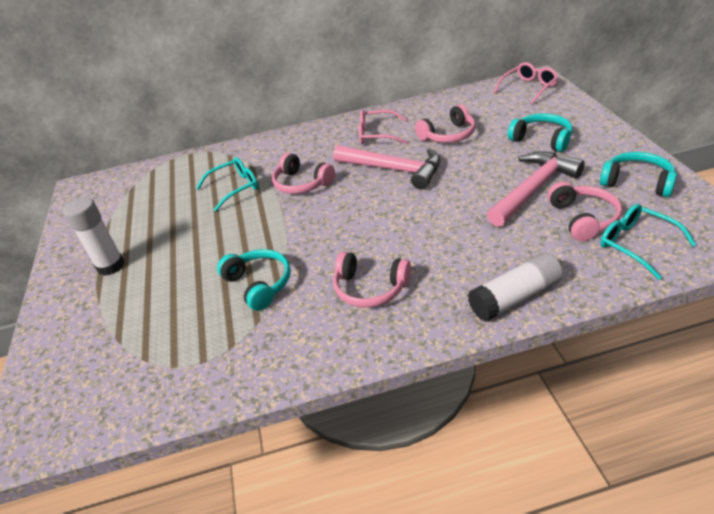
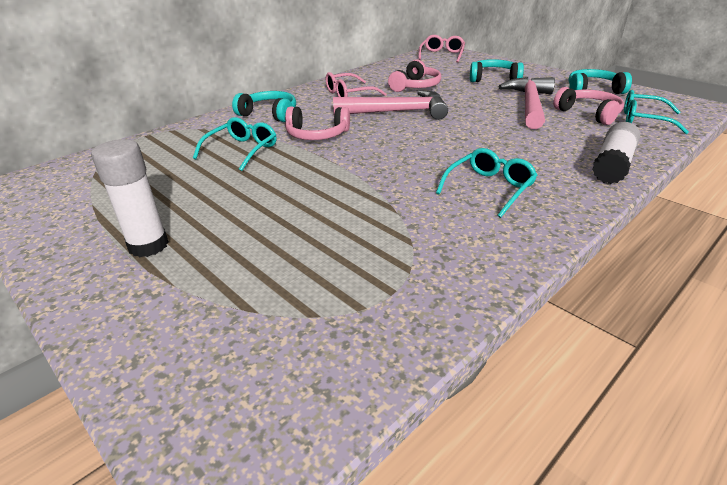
camera: 35 degrees left, 5 degrees down
turquoise headphones [217,249,291,311] -> turquoise headphones moved to [232,91,296,122]
pink headphones [333,252,411,308] -> turquoise glasses [436,148,537,218]

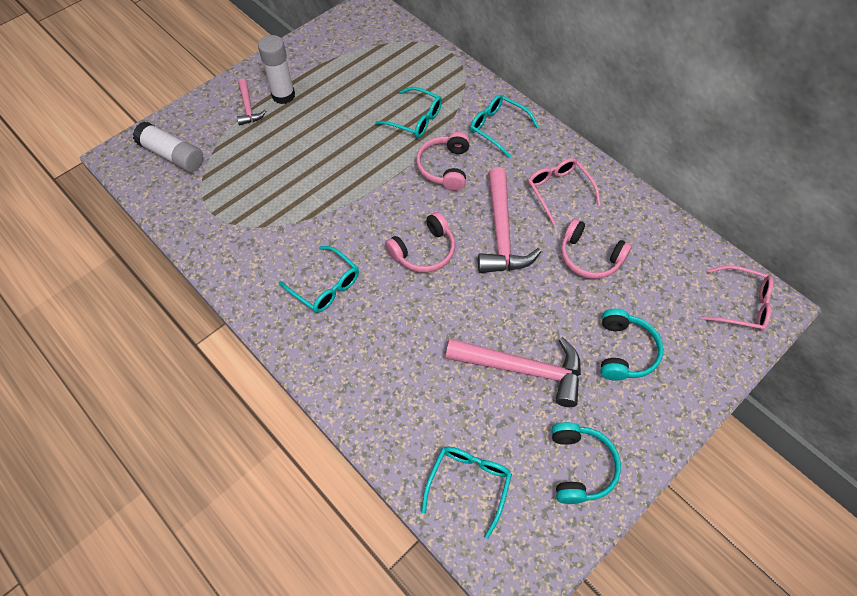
camera: 90 degrees right, 25 degrees up
turquoise headphones [232,91,296,122] -> turquoise glasses [470,94,539,158]
pink headphones [553,87,624,125] -> pink headphones moved to [385,212,455,273]
white glue stick [592,122,640,184] -> white glue stick moved to [133,121,203,172]
none -> pink hammer [237,79,266,125]

